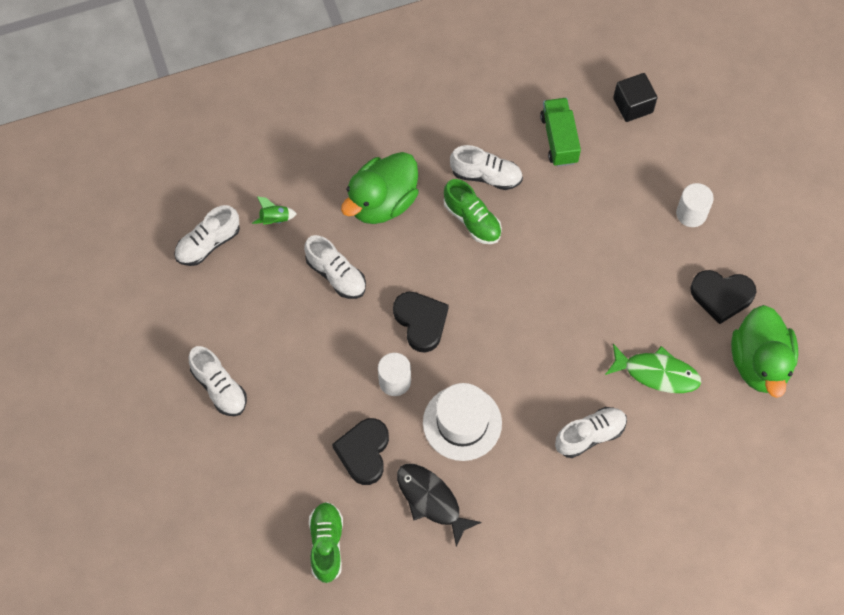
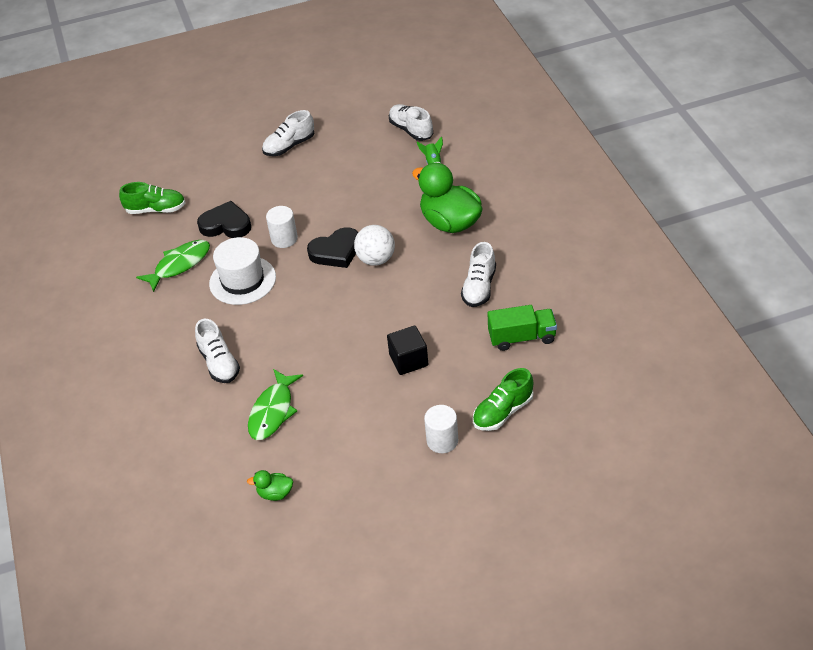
camera: 95 degrees right, 20 degrees down
white shoe [304,235,366,299] -> none
black fish [397,464,481,547] -> green fish [136,240,210,292]
green shoe [444,179,502,244] -> green shoe moved to [473,368,533,431]
black cube [613,73,657,122] -> black cube moved to [387,326,428,375]
black heart [690,270,756,324] -> none
green duck [731,305,798,398] -> green duck [247,470,293,501], size x0.44
none -> white ball [354,225,395,266]

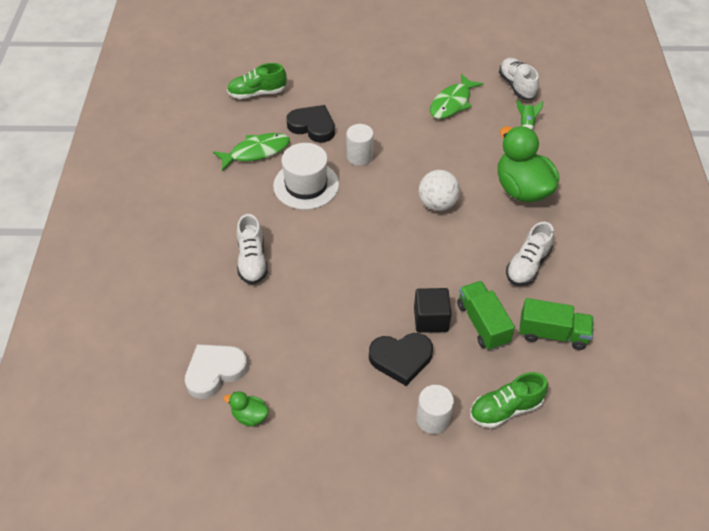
camera: 15 degrees right, 5 degrees up
green shoe [119,182,185,214] -> green shoe turned 150 degrees clockwise [227,63,287,99]
green fish [248,369,303,440] -> green fish moved to [430,74,483,119]
white shoe [262,110,315,156] -> none
black heart [307,227,358,268] -> black heart moved to [369,333,433,386]
none -> white heart [185,344,247,399]
none -> green truck [457,281,515,350]

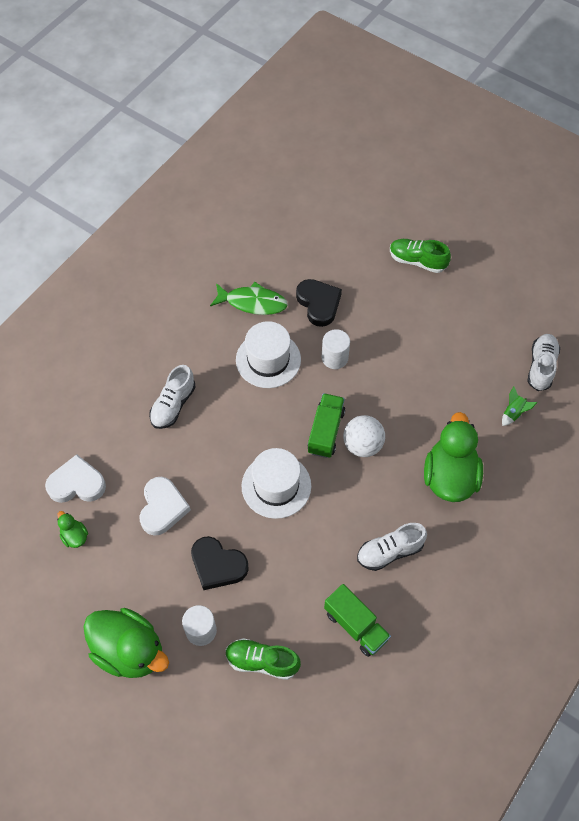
camera: 35 degrees right, 10 degrees up
green shoe [227,63,287,99] -> green shoe moved to [390,239,451,273]
black cube [414,288,452,333] -> none
green fish [430,74,483,119] -> none
green truck [457,281,515,350] -> green truck moved to [307,393,345,458]
none -> green duck [83,608,169,678]
none -> white heart [139,477,191,536]
none -> white hat [242,448,311,519]

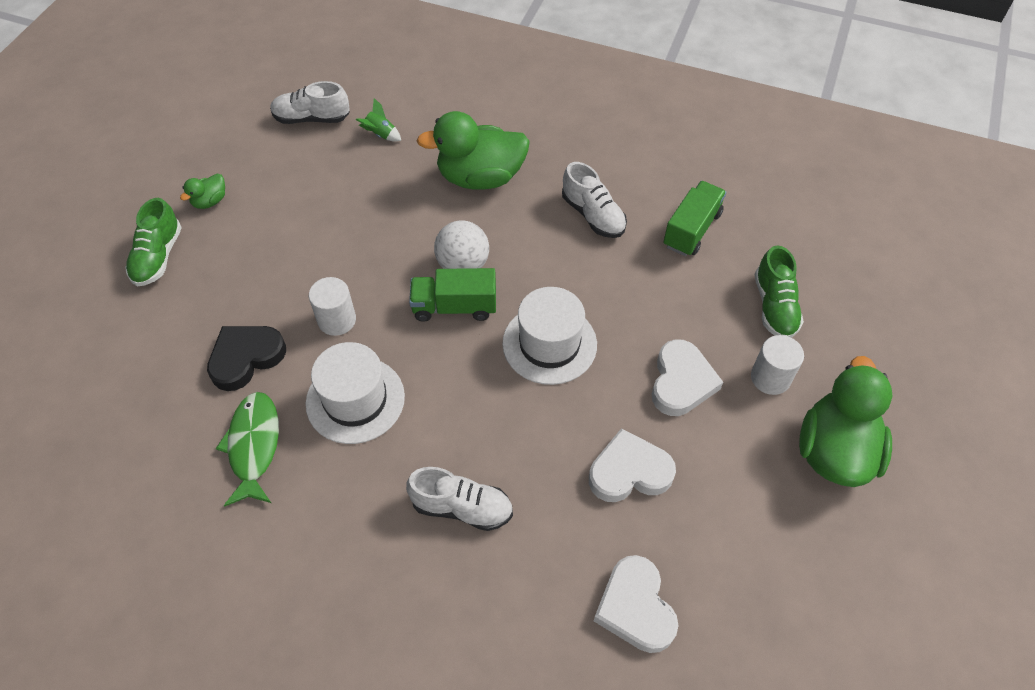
camera: 105 degrees left, 5 degrees down
green duck [57,511,88,548] -> green duck moved to [180,174,225,209]
black heart [191,536,249,590] -> white heart [652,339,723,416]

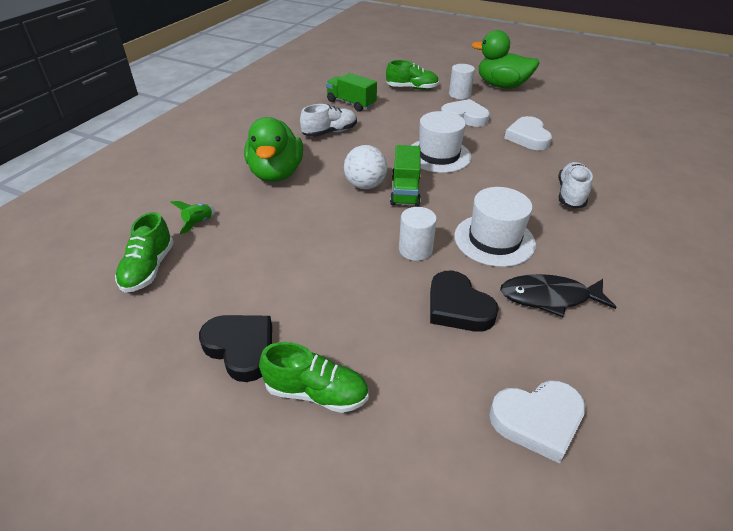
camera: 85 degrees left, 15 degrees down
green duck [180,174,225,209] -> black heart [199,315,272,382]
green fish [215,392,279,507] -> black fish [500,274,617,317]
white shoe [270,81,350,124] -> green shoe [115,212,174,293]
white heart [594,555,678,653] -> white heart moved to [489,381,586,464]

